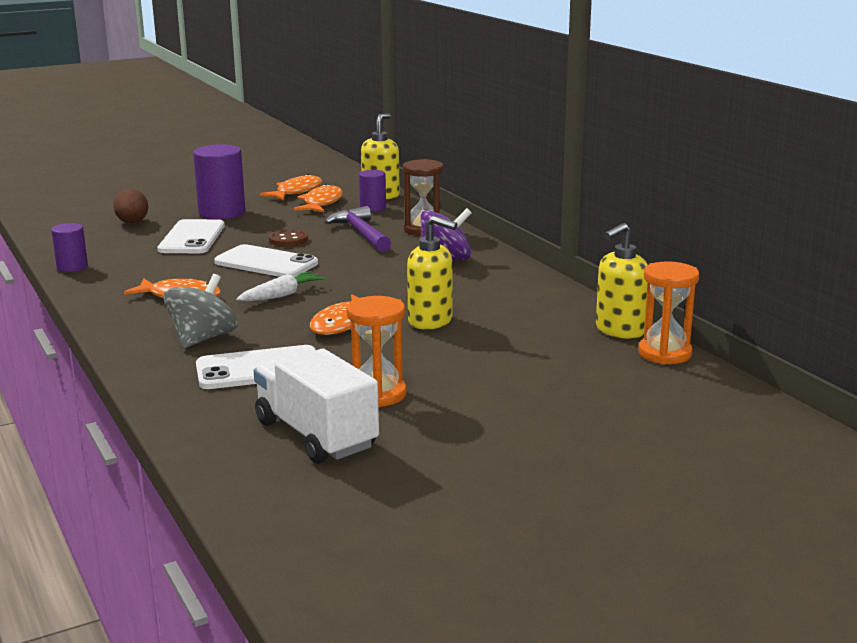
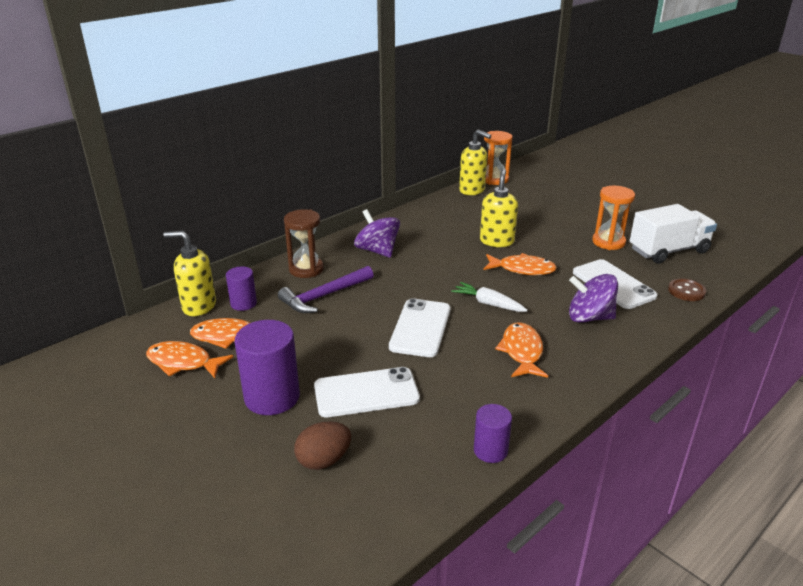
camera: 105 degrees left, 10 degrees up
grey spinning top [164,274,238,348] -> purple spinning top [569,274,618,323]
white truck [254,349,379,464] -> white truck turned 150 degrees counterclockwise [630,204,717,264]
brown button [269,229,308,247] -> brown button moved to [668,278,706,301]

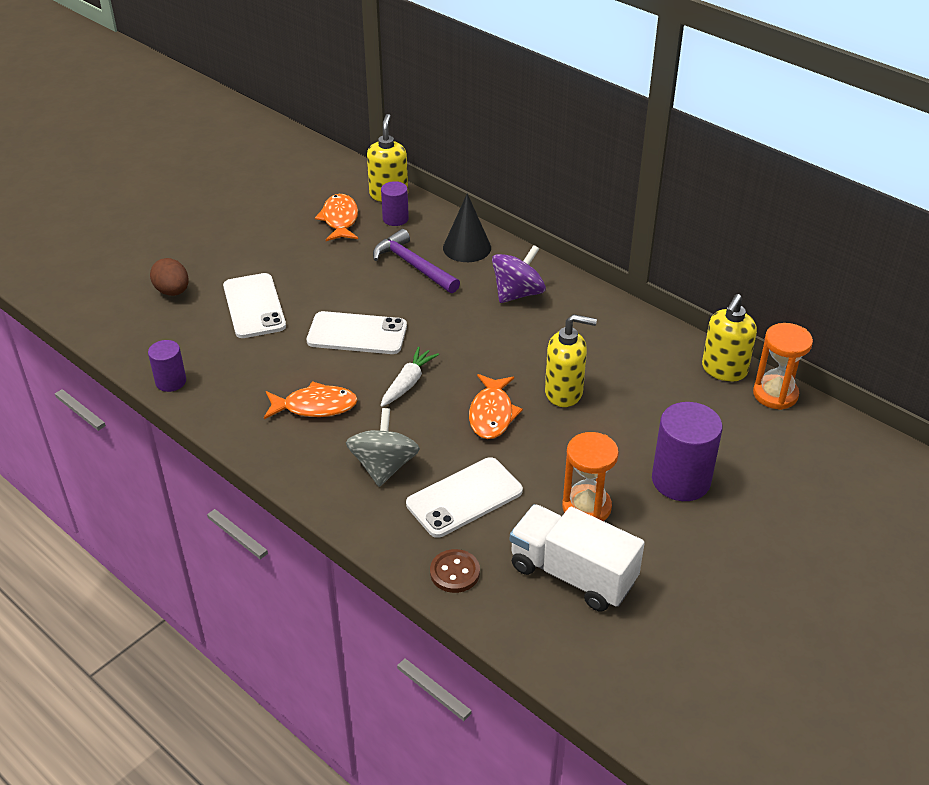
camera: 85 degrees right, 10 degrees up
orange fish [146,341,233,378] -> none
purple cylinder [235,320,300,415] -> purple cylinder moved to [652,402,723,501]
brown hourglass [284,209,324,278] -> black cone [443,193,491,262]
purple spinning top [569,274,618,323] -> grey spinning top [346,408,420,487]
white truck [630,204,717,264] -> white truck turned 150 degrees clockwise [510,504,645,612]

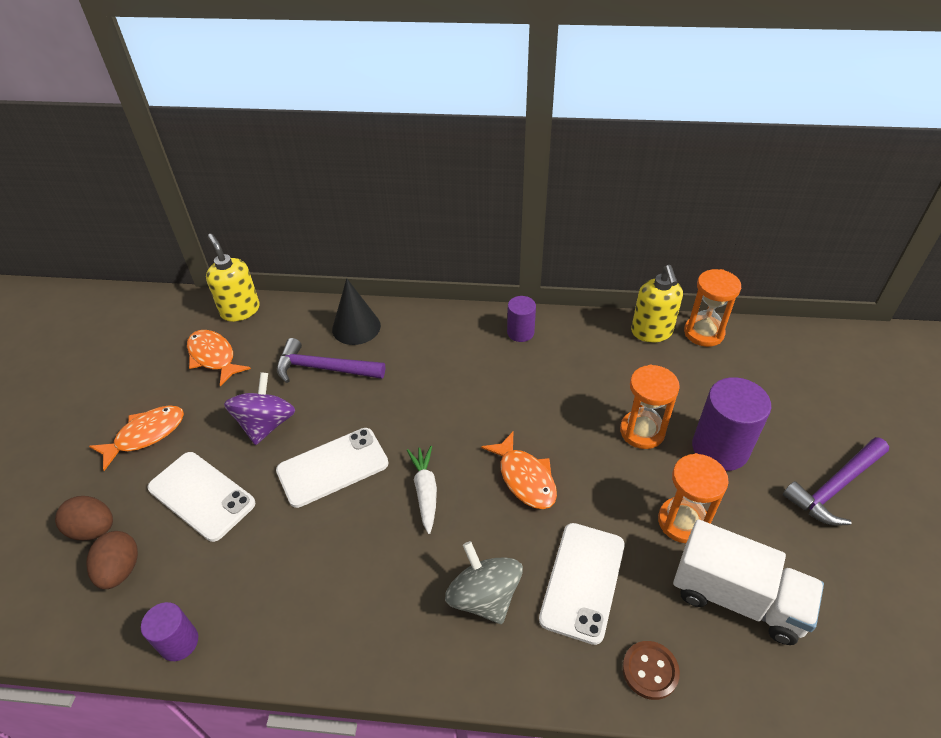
camera: 35 degrees left, 5 degrees up
orange fish [264,381,358,419] -> orange fish moved to [89,405,184,471]
purple cylinder [381,181,409,226] -> purple cylinder moved to [507,296,536,342]
purple spinning top [492,245,546,303] -> purple spinning top moved to [224,372,295,445]
white truck [510,504,645,612] -> white truck turned 150 degrees counterclockwise [673,519,824,645]
yellow soap dispenser [545,314,597,407] -> none
none -> brown egg [86,531,138,589]
none -> orange hourglass [620,365,680,449]
none -> purple hammer [783,437,889,525]

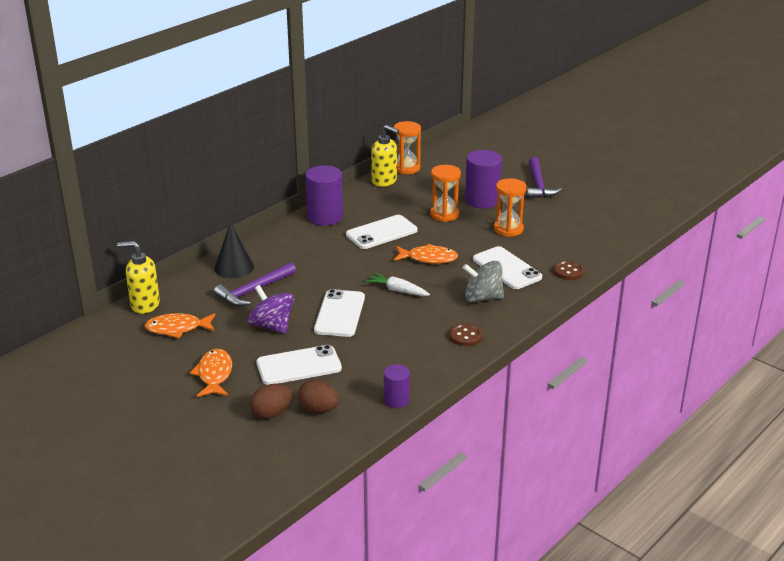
camera: 55 degrees left, 15 degrees down
purple cylinder [507,296,536,342] -> purple cylinder [306,165,343,226], size x1.76
white truck [673,519,824,645] -> none
none -> white phone [346,215,417,249]
none -> brown button [449,324,483,346]

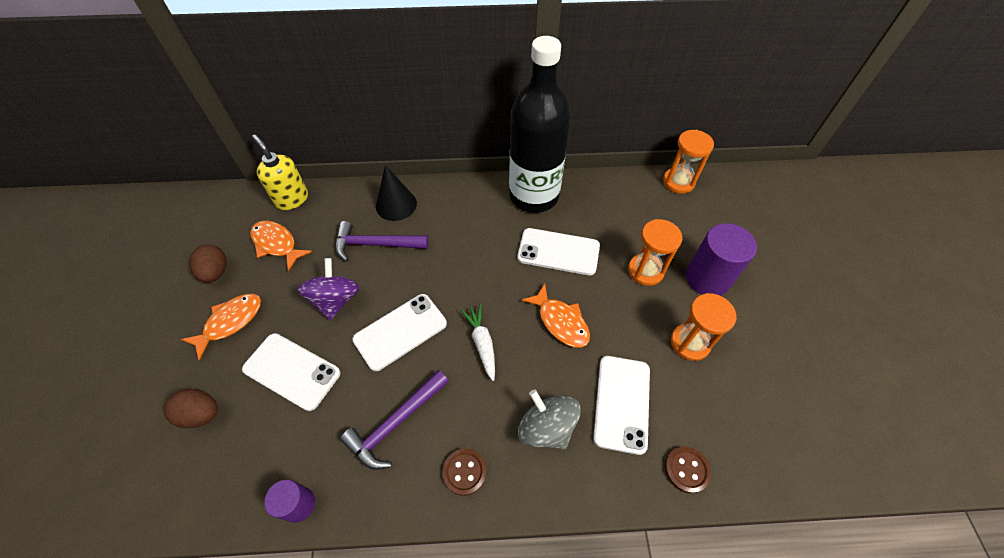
camera: 45 degrees right, 25 degrees up
brown egg [298,380,339,413] -> brown egg moved to [189,245,227,283]
purple cylinder [306,165,343,226] -> black bottle [509,36,571,213]
yellow soap dispenser [371,125,399,187] -> none
purple hammer [526,157,562,199] -> purple hammer moved to [340,370,449,470]

